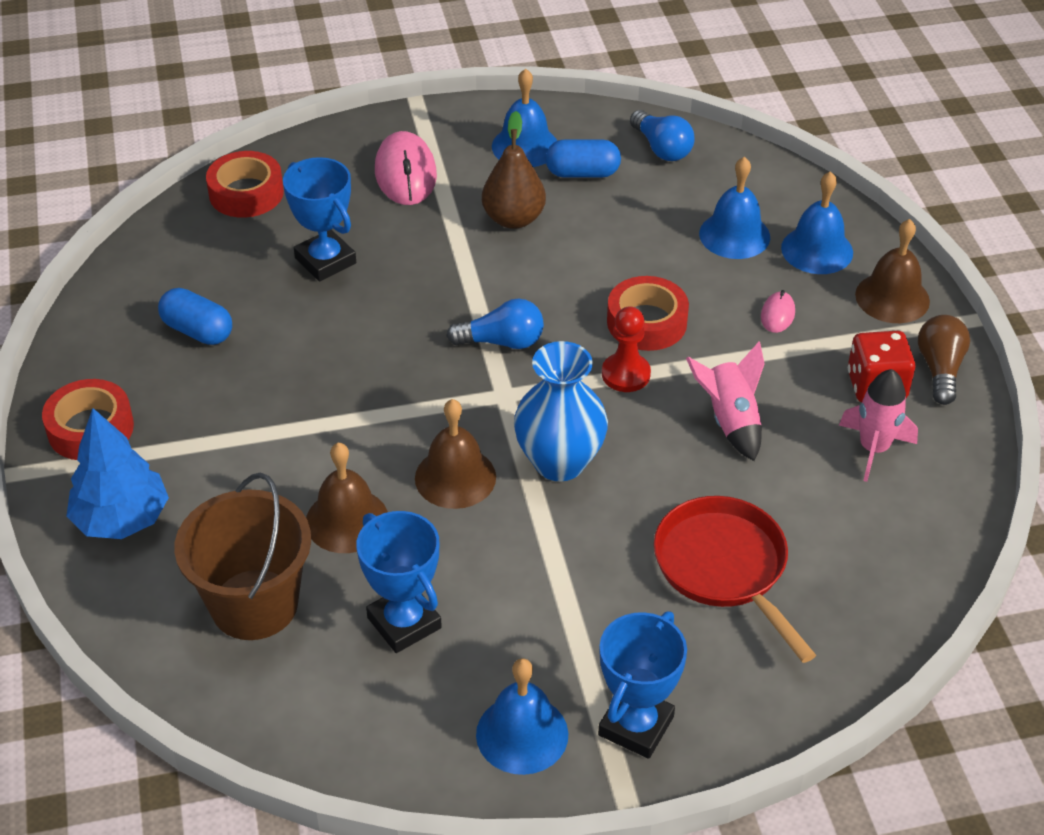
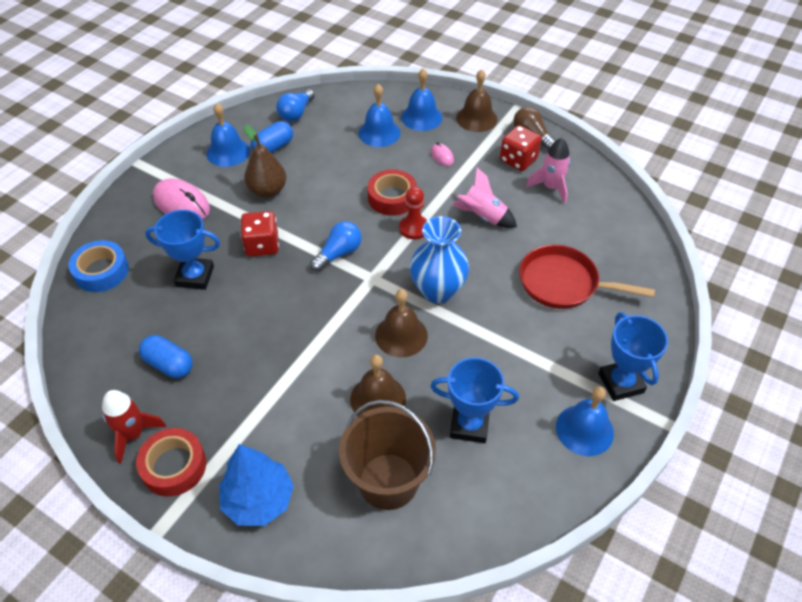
camera: 45 degrees left, 5 degrees up
blue capsule [158,288,232,345] -> blue capsule turned 45 degrees clockwise [139,335,193,378]
red tape [206,151,284,218] -> blue tape [68,240,129,292]
blue light bulb [630,110,694,161] -> blue light bulb turned 105 degrees clockwise [276,89,315,122]
none -> red rocket [102,390,166,464]
none -> red dice [241,211,279,257]

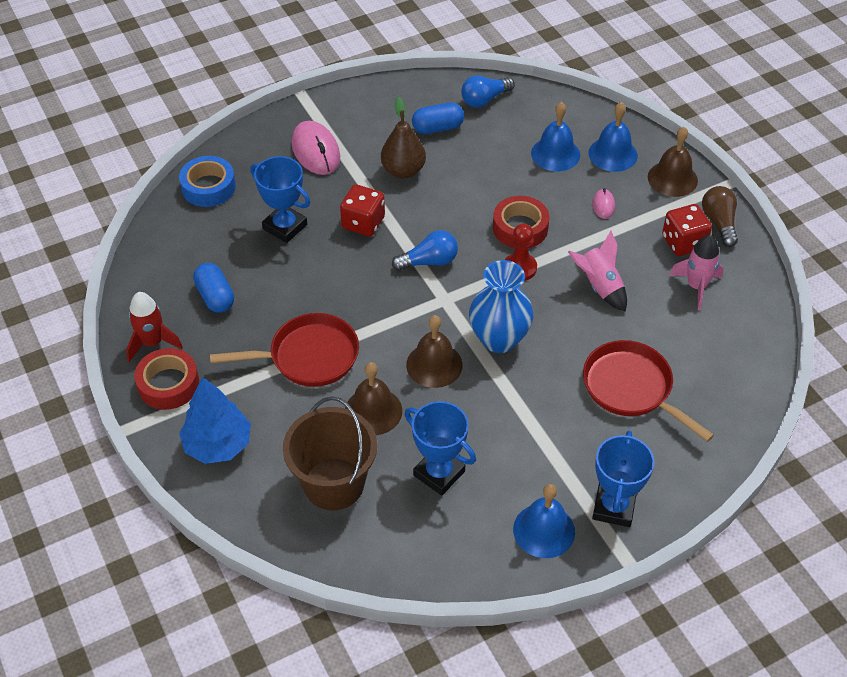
camera: 30 degrees right, 0 degrees up
blue bell [206,103,250,167] -> none
none -> red pan [210,313,359,387]

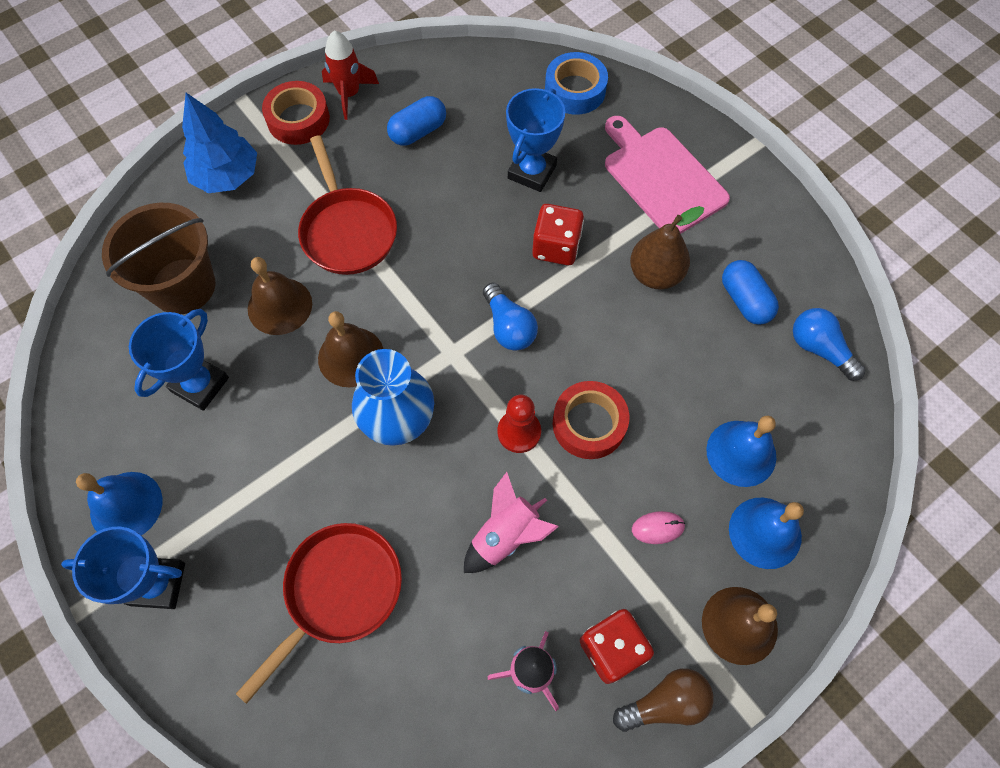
camera: 80 degrees right, 15 degrees up
pink mouse [292,121,340,175] -> pink cutting board [605,116,730,234]

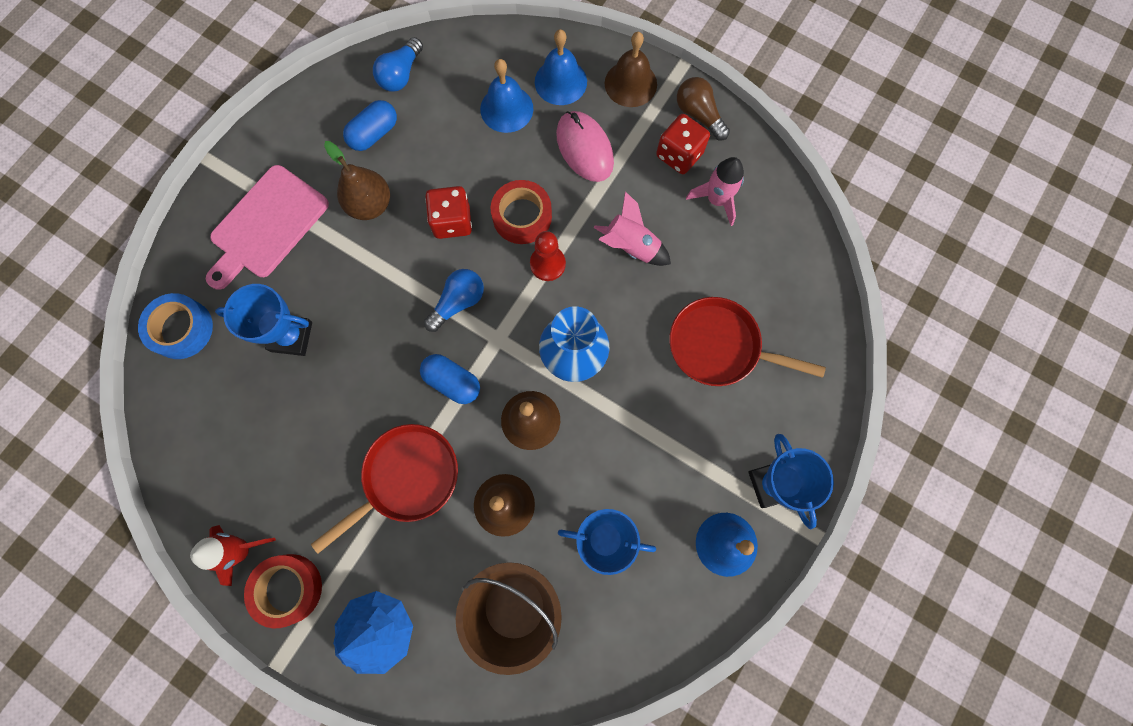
camera: 110 degrees left, 10 degrees up
blue capsule [387,96,446,146] -> blue capsule moved to [420,354,480,404]
red dice [532,204,584,265] -> red dice moved to [425,186,472,239]
pink mouse [632,511,685,544] -> pink mouse [556,111,614,182], size x2.02

